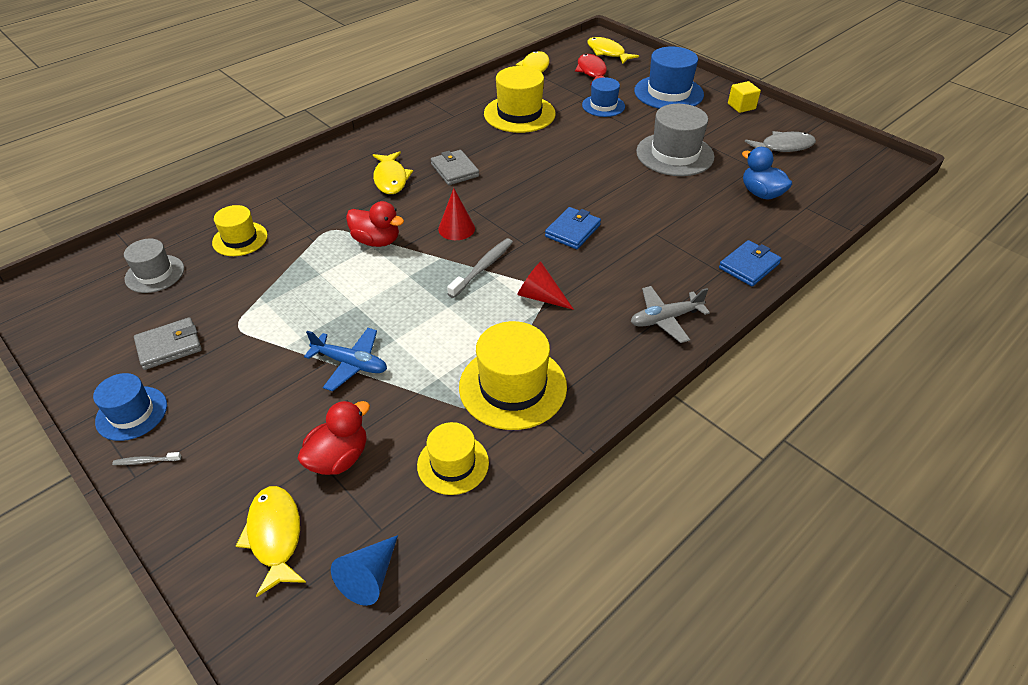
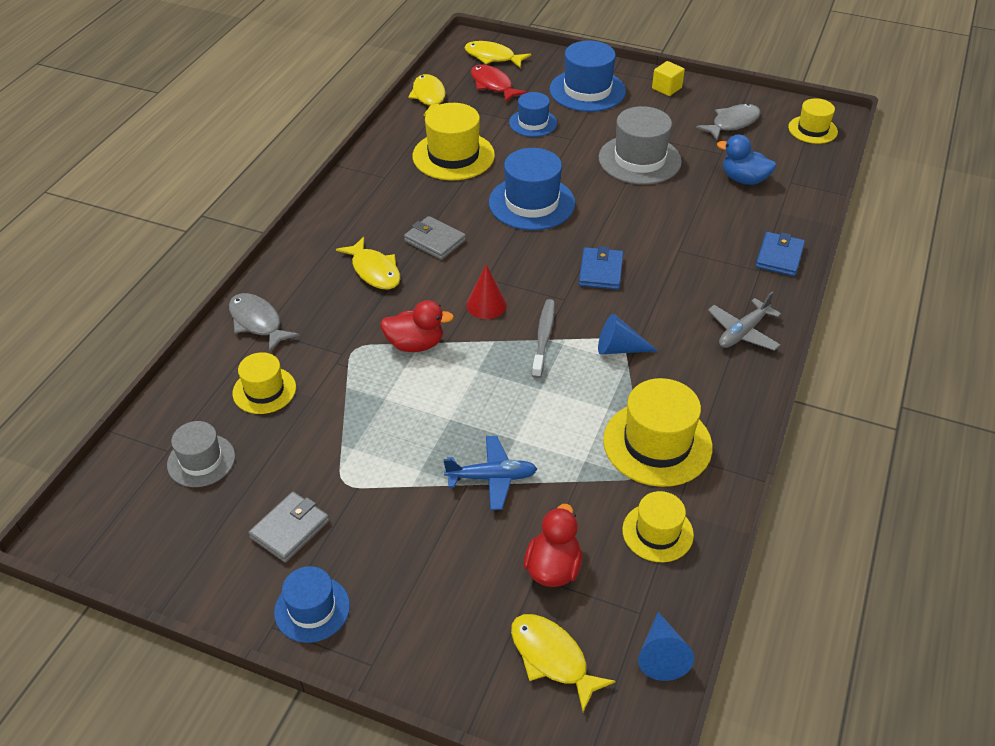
camera: 25 degrees left, 0 degrees up
grey toothbrush [112,452,182,465] -> none
red cone [517,262,574,310] -> blue cone [598,314,658,355]
none -> grey fish [229,293,300,353]
none -> blue hat [489,148,575,230]
none -> yellow hat [788,98,838,144]

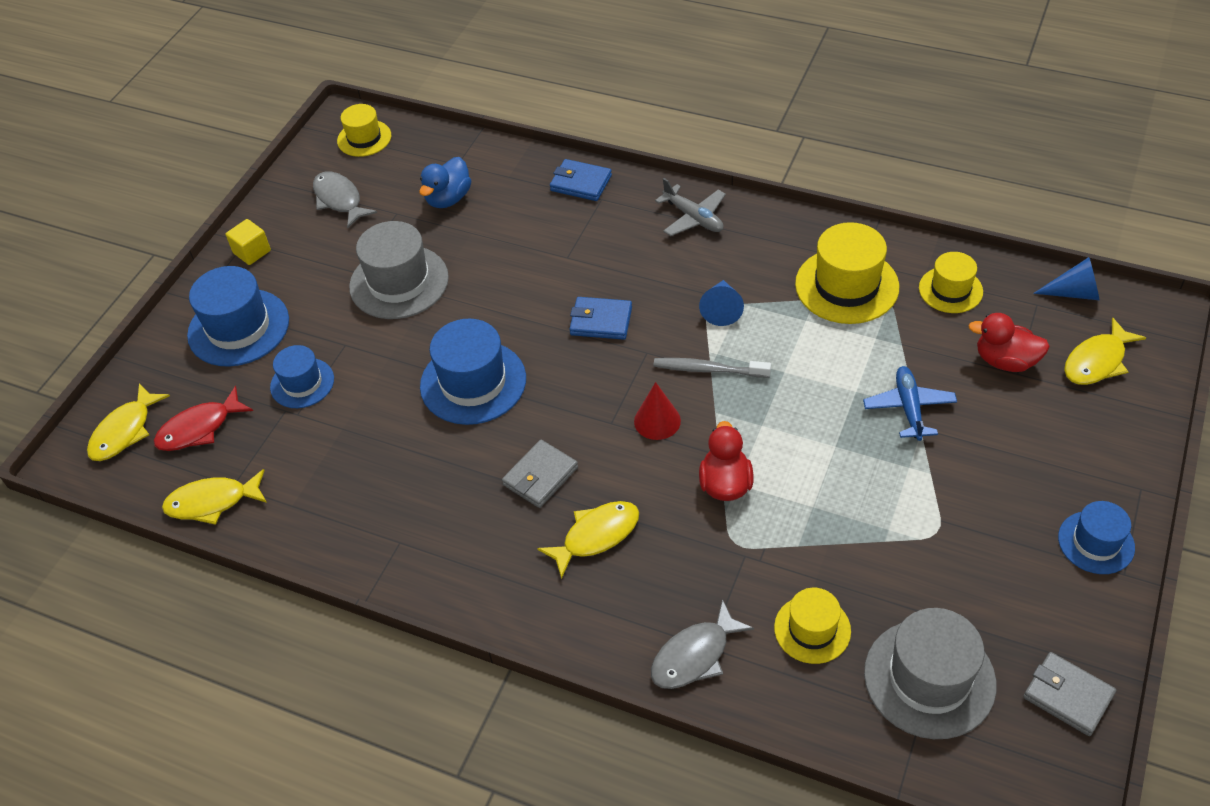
camera: 85 degrees left, 5 degrees up
grey hat [167,421,235,487] -> grey hat [864,608,997,739], size x1.65
grey wallet [249,492,329,563] -> grey wallet moved to [1023,652,1116,736]
yellow hat [412,103,495,180] -> none

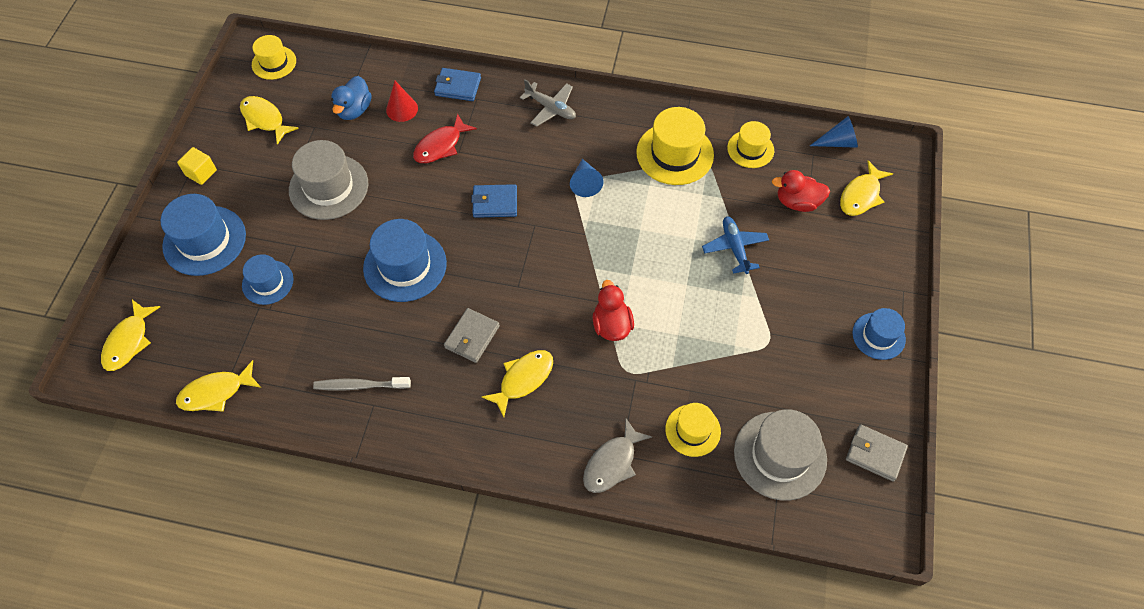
camera: 15 degrees left, 10 degrees up
red fish [154,386,253,451] -> red fish moved to [413,114,477,163]
grey fish [313,171,377,228] -> yellow fish [240,96,299,145]
red cone [634,382,681,440] -> red cone moved to [386,81,418,122]
grey toothbrush [654,358,771,378] -> grey toothbrush moved to [313,377,411,391]

